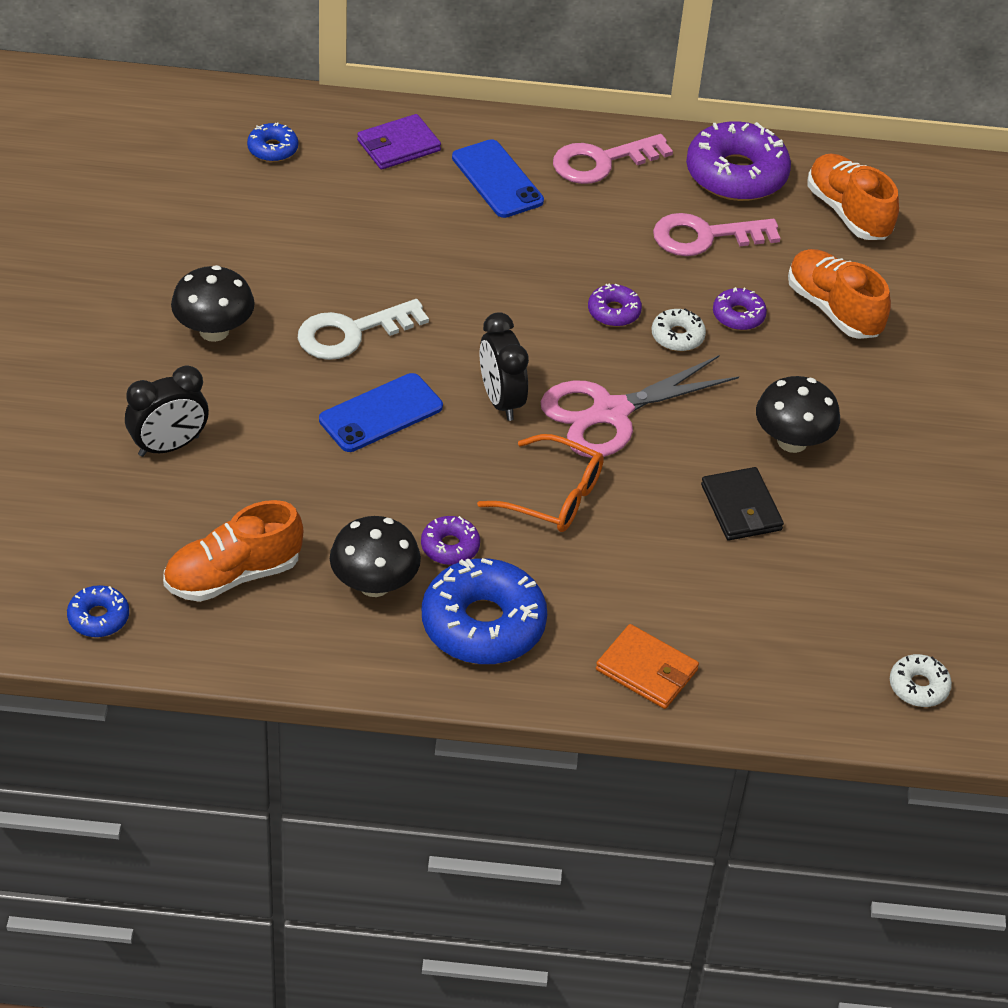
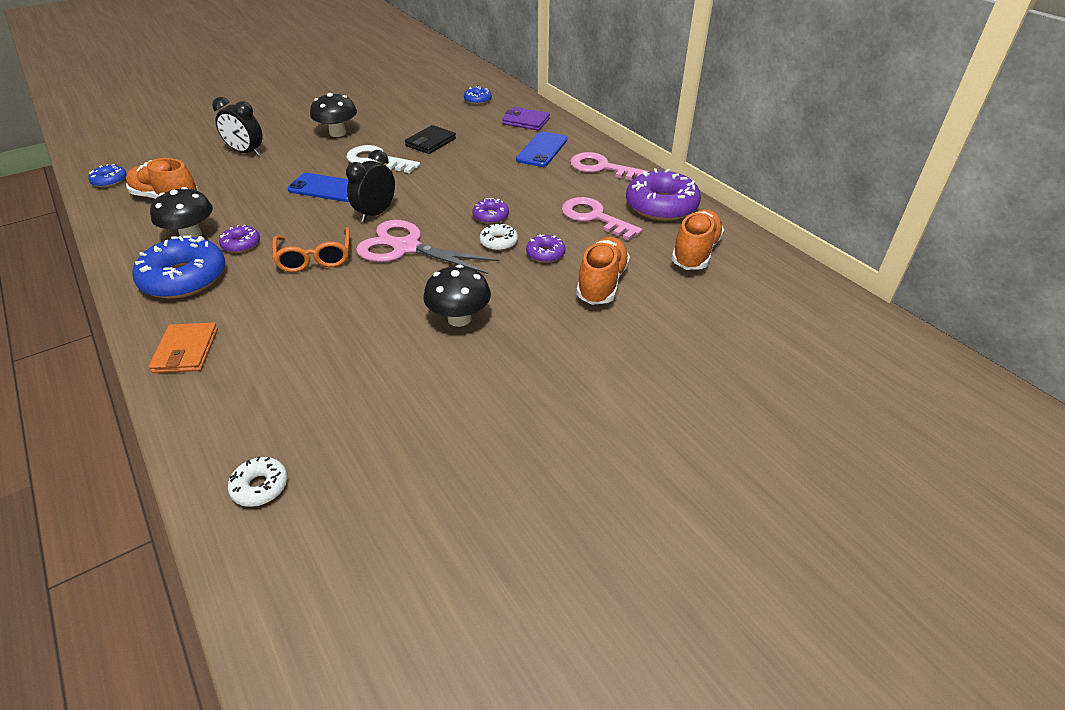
camera: 55 degrees right, 5 degrees down
black wallet [701,467,784,540] -> black wallet moved to [405,125,456,154]

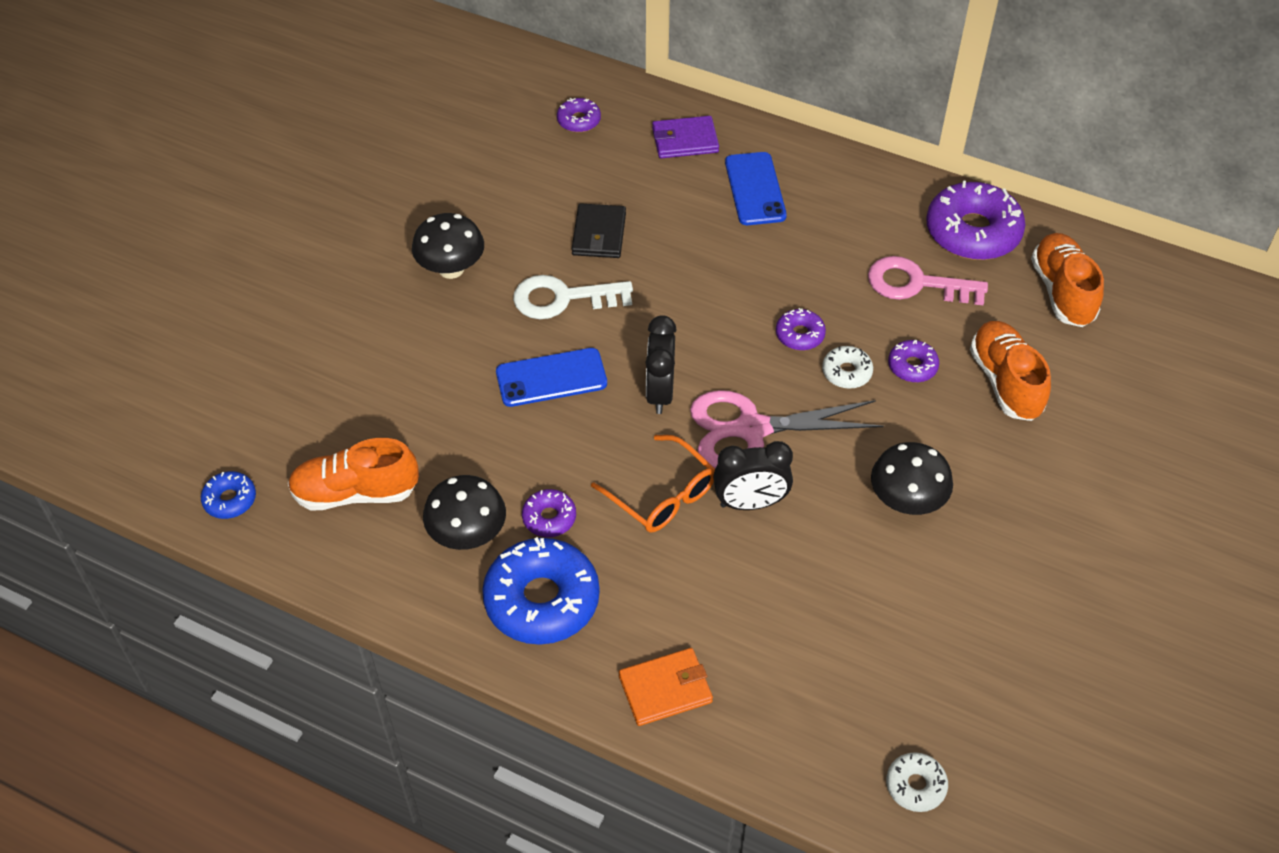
camera: 30 degrees left, 10 degrees up
orange wallet [149,322,218,373] -> orange wallet turned 75 degrees counterclockwise [619,648,713,726]
black clock [212,97,263,156] -> black clock moved to [713,441,793,510]
blue donut [464,86,492,105] -> purple donut [557,98,601,133]
pink key [570,152,649,180] -> none

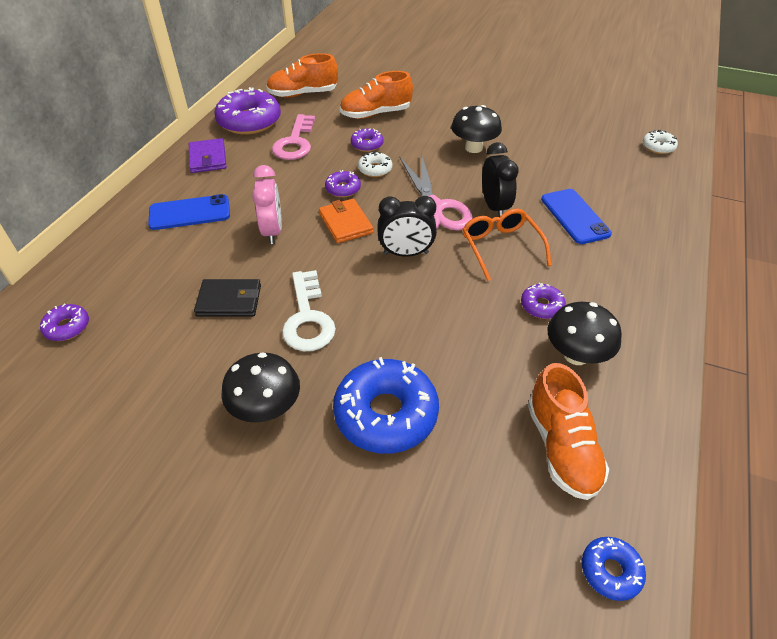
camera: 95 degrees left, 5 degrees down
blue donut [482,537,600,645] -> blue donut moved to [333,357,439,454]
blue phone [496,348,607,407] -> blue phone moved to [541,189,612,244]
orange glasses [591,435,715,533] -> orange glasses turned 60 degrees counterclockwise [462,209,551,281]
orange wallet [619,648,713,726] -> orange wallet moved to [319,199,373,243]
purple wallet [652,116,719,158] -> purple wallet moved to [189,138,227,173]
none -> pink clock [252,165,282,244]

